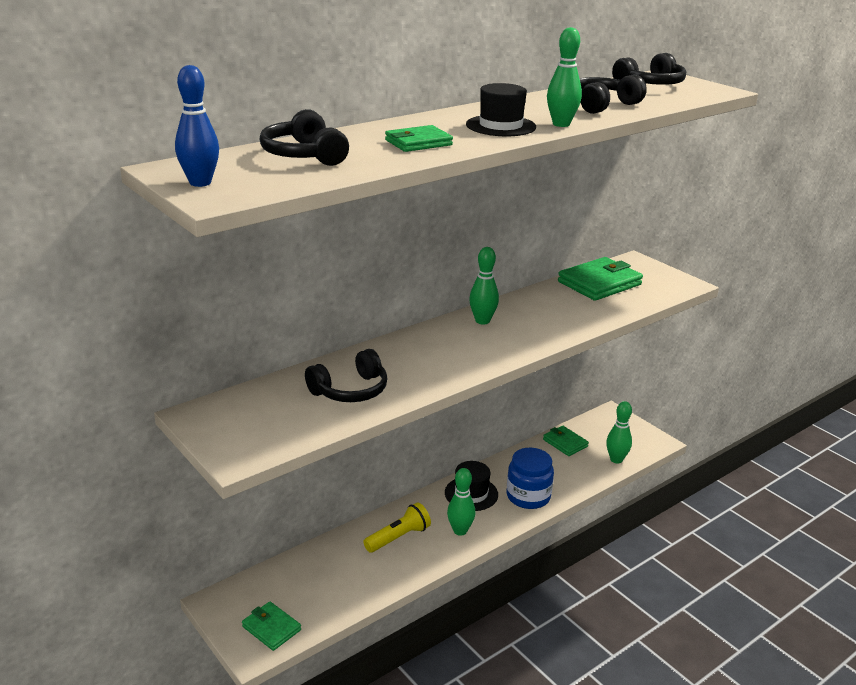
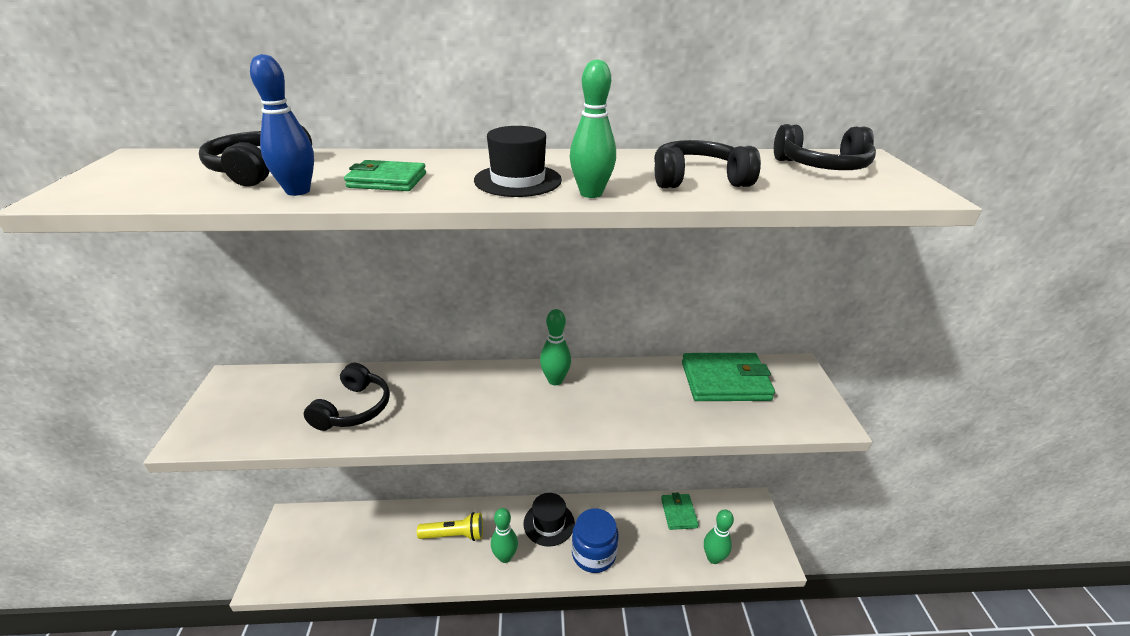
camera: 35 degrees right, 5 degrees up
blue bowling pin [175,65,219,187] -> blue bowling pin moved to [250,54,314,196]
green wallet [242,602,301,651] -> none
black headphones [305,349,387,402] -> black headphones turned 75 degrees counterclockwise [304,362,390,431]

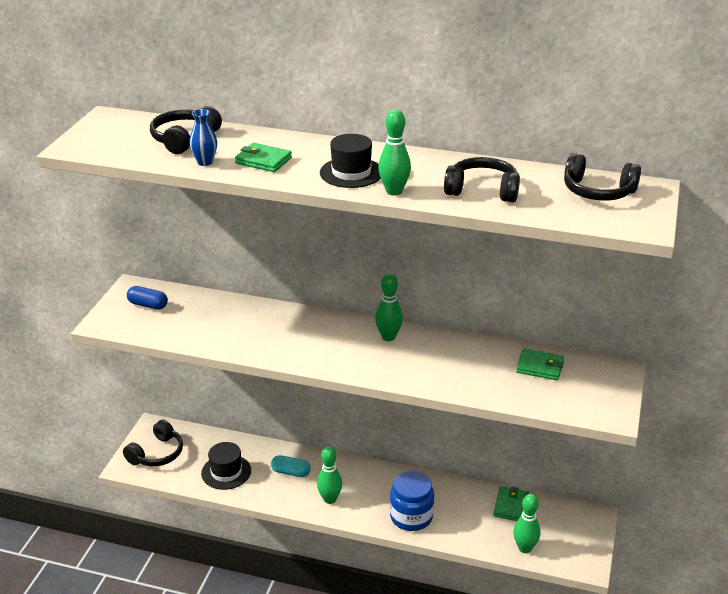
camera: 20 degrees right, 0 degrees up
blue bowling pin [250,54,314,196] -> blue vase [189,109,217,166]
black headphones [304,362,390,431] -> black headphones moved to [123,420,183,466]
yellow flashlight [417,512,483,541] -> turquoise capsule [271,455,311,477]
black hat [523,493,575,546] -> black hat moved to [201,442,251,490]
green wallet [682,353,775,401] -> green wallet [516,348,564,380], size x0.59
none -> blue capsule [127,286,168,310]

